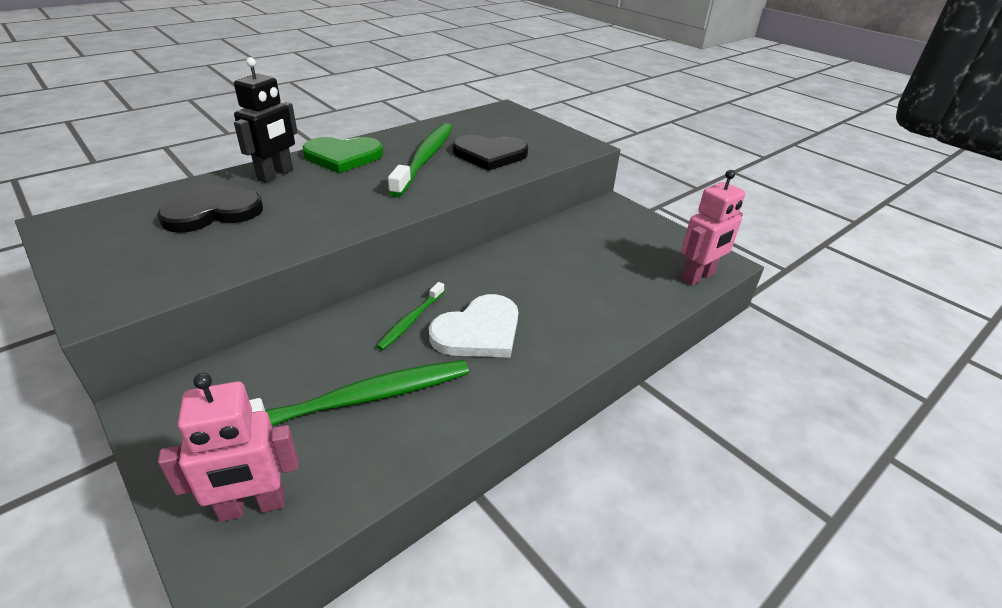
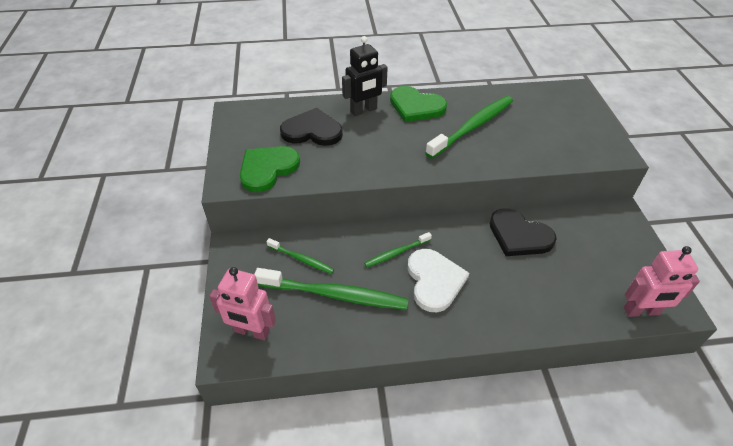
camera: 35 degrees right, 10 degrees up
white heart [429,294,518,358] -> white heart turned 90 degrees counterclockwise [408,249,469,312]
black heart [453,135,528,171] -> black heart moved to [490,208,557,256]
none -> green heart [240,146,300,193]
none -> green toothbrush [266,238,334,274]

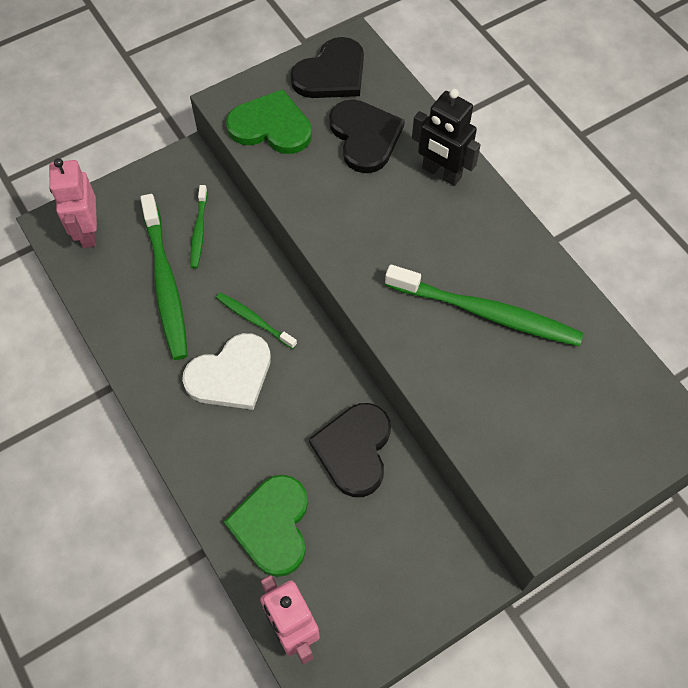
camera: 65 degrees right, 15 degrees up
green heart [390,86,447,122] -> green heart moved to [224,475,308,577]
none -> black heart [290,37,364,98]

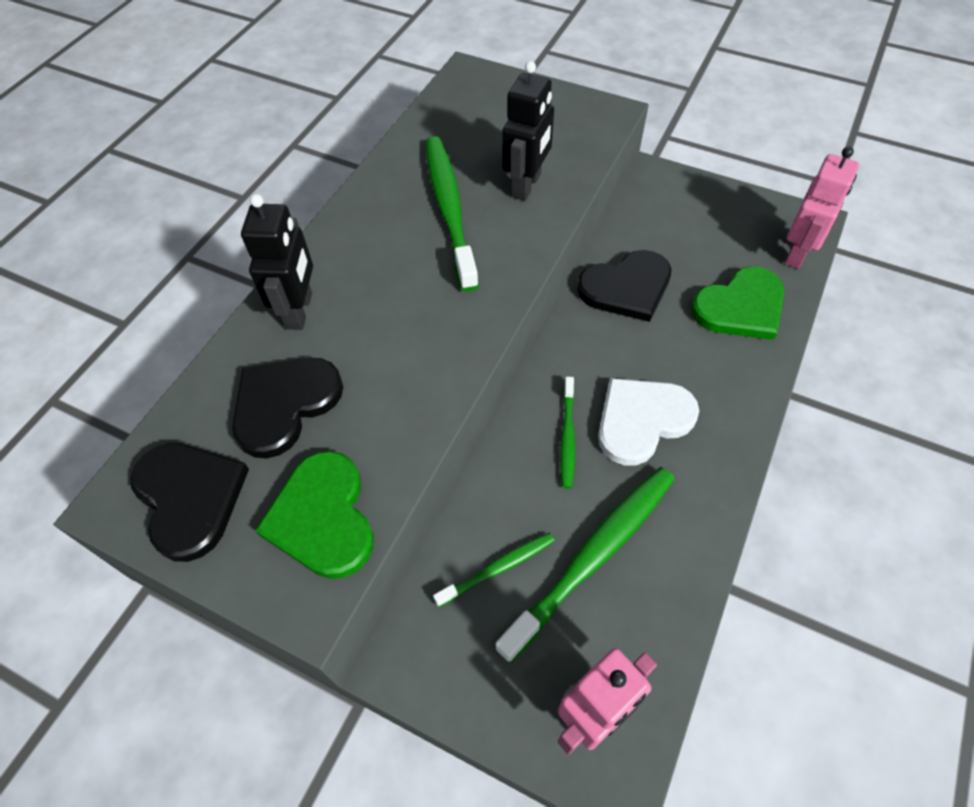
camera: 120 degrees left, 5 degrees down
white heart [182,333,271,410] -> white heart turned 60 degrees counterclockwise [598,378,699,466]
black heart [290,37,364,98] -> black heart turned 45 degrees clockwise [130,443,249,562]
none -> black robot [502,61,554,201]

